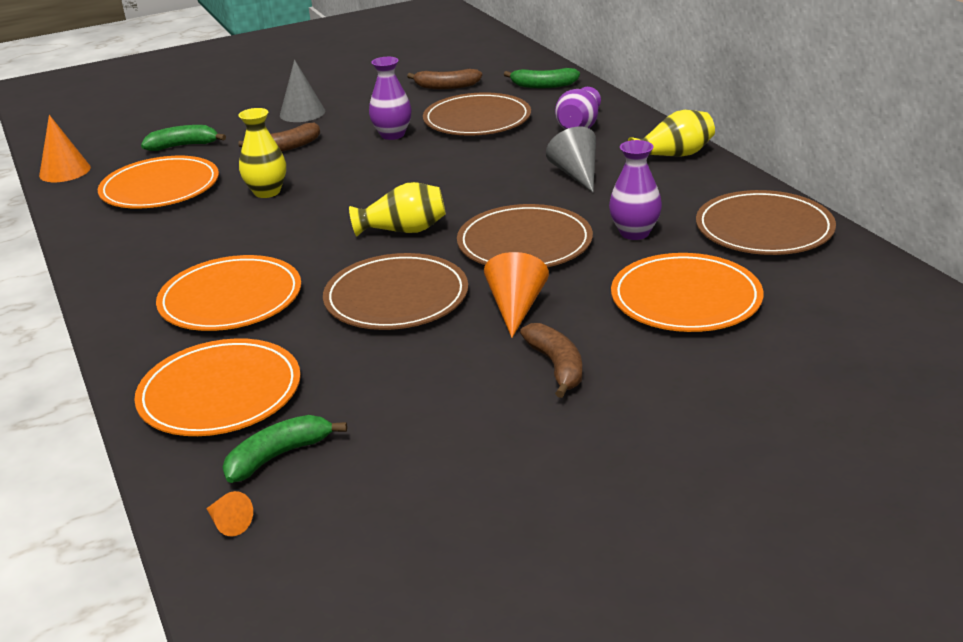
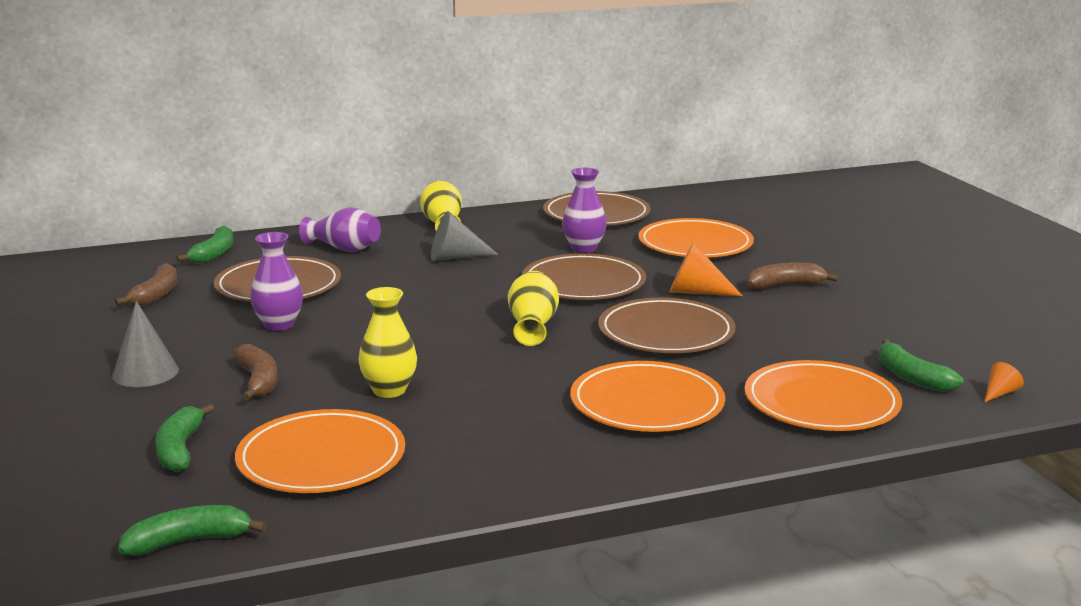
camera: 85 degrees left, 10 degrees down
orange cone [39,115,91,182] -> green banana [118,505,267,556]

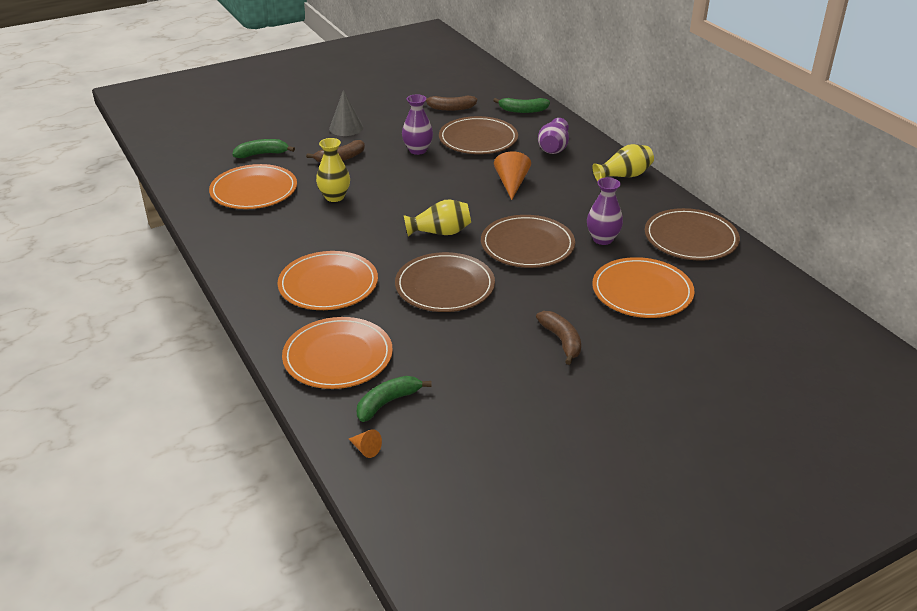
camera: 80 degrees right, 15 degrees up
green banana [118,505,267,556] -> none
grey cone [431,211,498,261] -> none
orange cone [669,242,743,296] -> orange cone moved to [494,151,531,200]

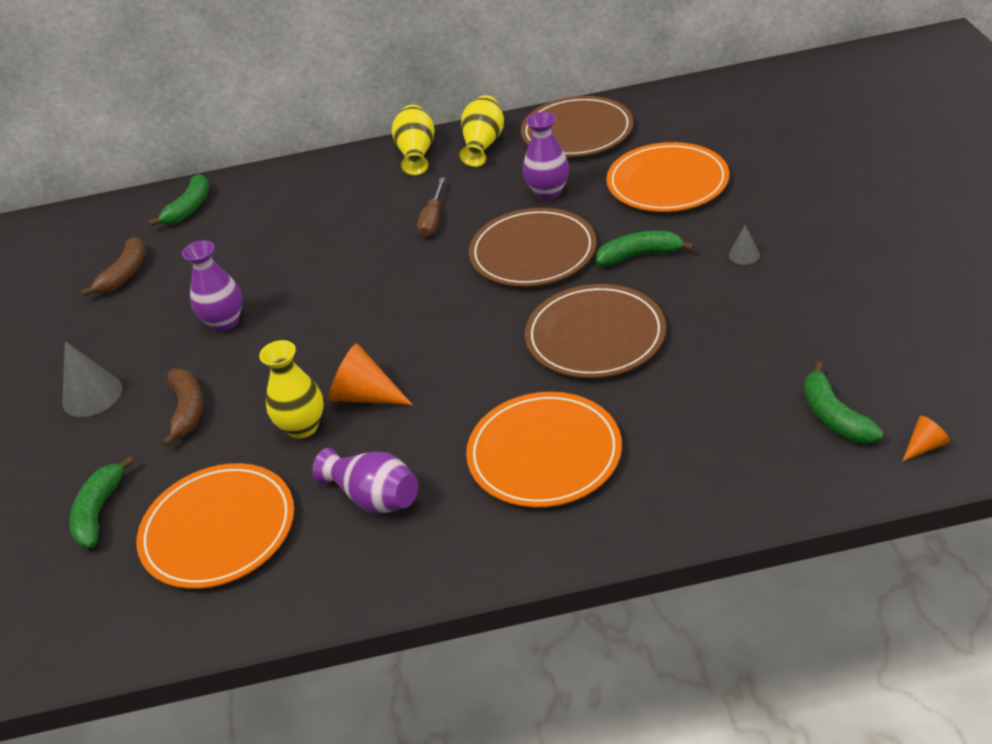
camera: 65 degrees left, 5 degrees up
orange plate [282,317,393,389] -> none
yellow vase [404,200,471,237] -> yellow vase moved to [459,95,504,167]
brown plate [439,116,518,154] -> none
orange cone [494,151,531,200] -> orange cone moved to [329,343,413,405]
brown banana [536,311,581,365] -> grey cone [729,225,760,265]
purple vase [538,118,569,154] -> purple vase moved to [312,448,418,514]
none -> brown screwdriver [417,177,445,237]
none -> green banana [596,231,694,266]

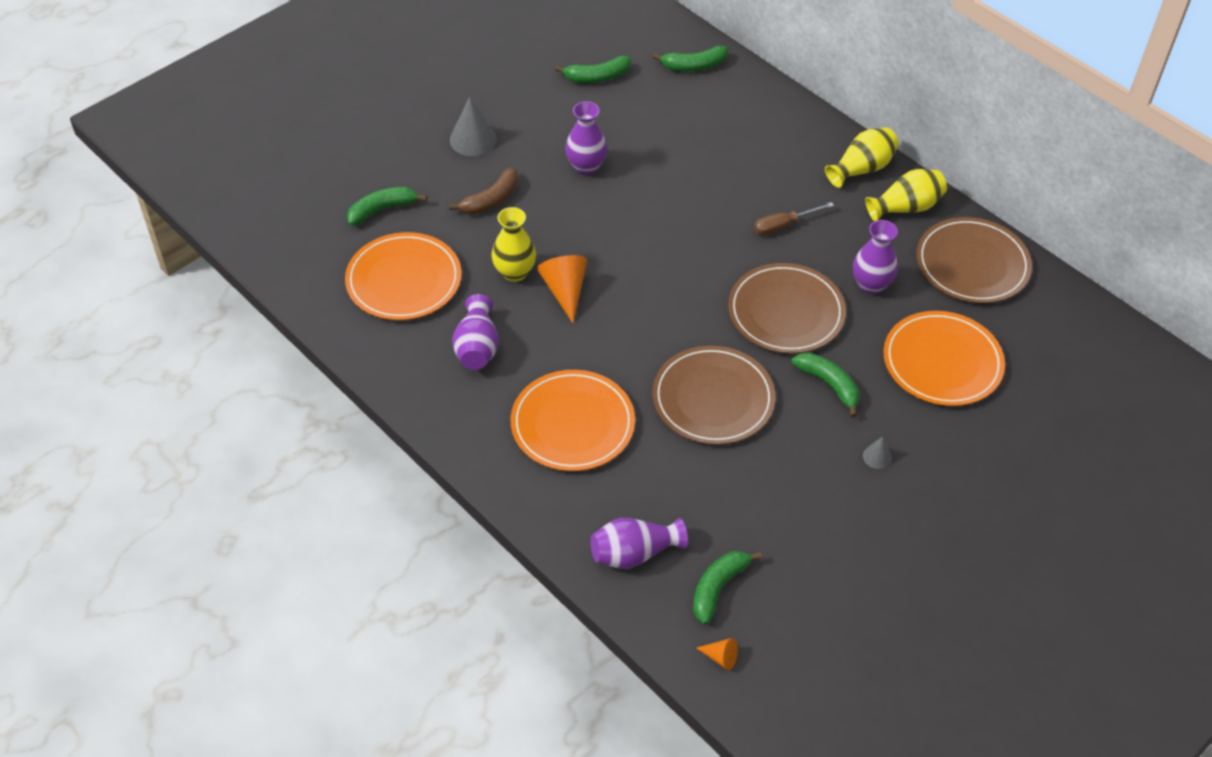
camera: 50 degrees right, 10 degrees up
brown banana [81,237,146,297] -> green banana [555,56,631,83]
none -> purple vase [590,518,688,569]

